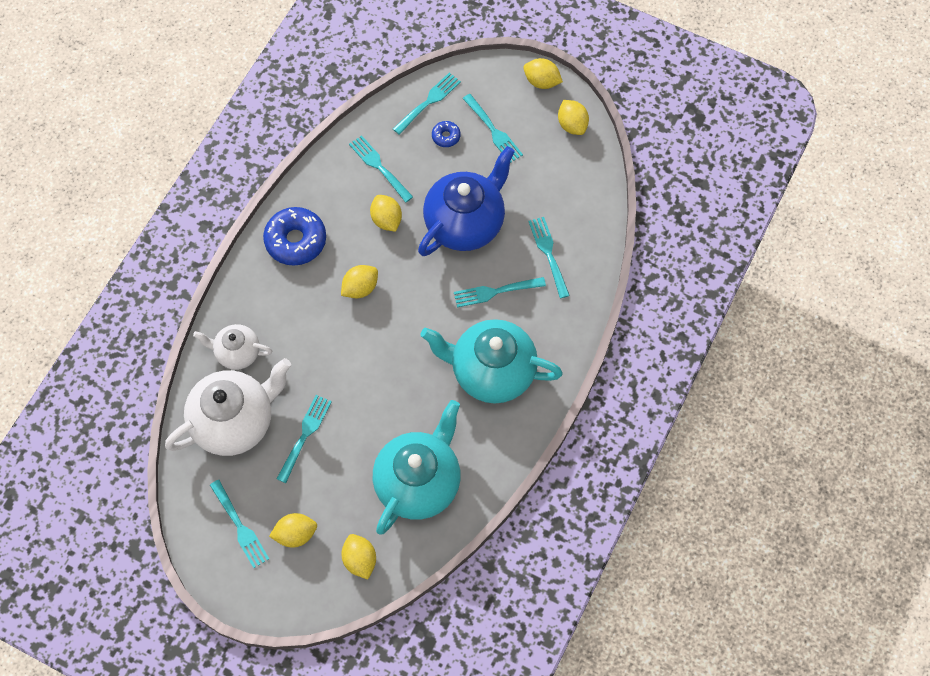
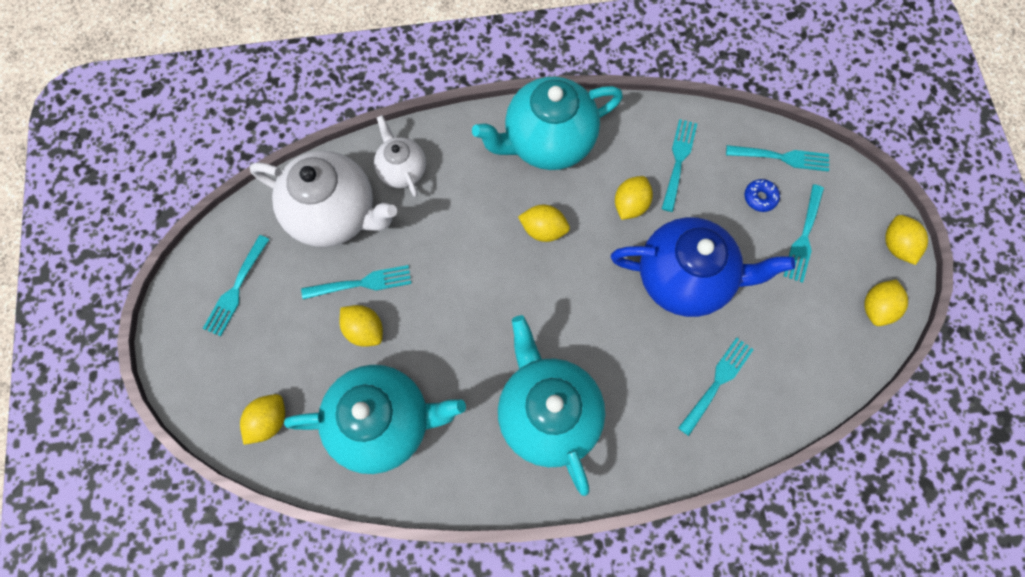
camera: 55 degrees right, 5 degrees up
blue donut [263,207,326,266] -> turquoise teapot [472,77,623,170]
yellow lemon [269,513,317,548] -> yellow lemon moved to [339,305,383,347]
turquoise fork [454,277,546,307] -> none

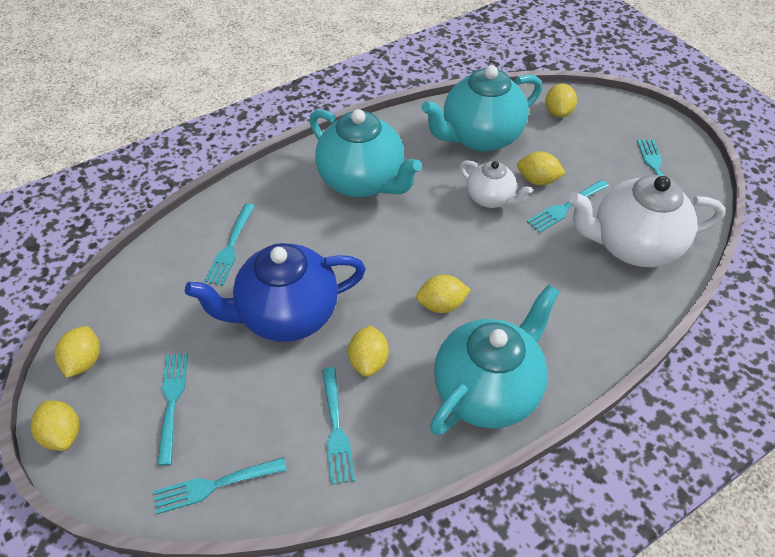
camera: 155 degrees right, 20 degrees down
white teapot [374,115,426,197] -> white teapot moved to [460,160,533,208]
blue donut [745,179,780,212] -> none

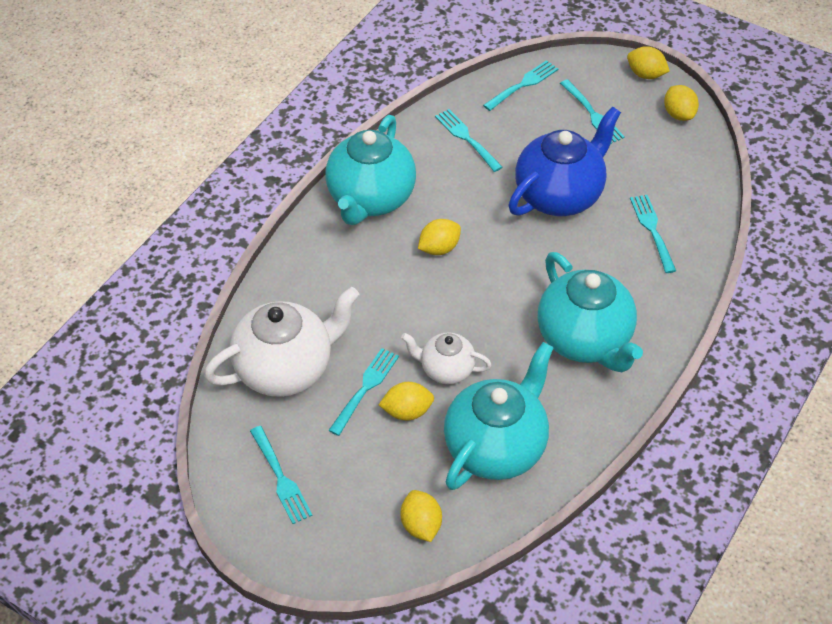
camera: 155 degrees right, 0 degrees up
turquoise teapot [309,109,422,197] -> turquoise teapot turned 135 degrees counterclockwise [538,252,643,372]
yellow lemon [348,325,389,377] -> none

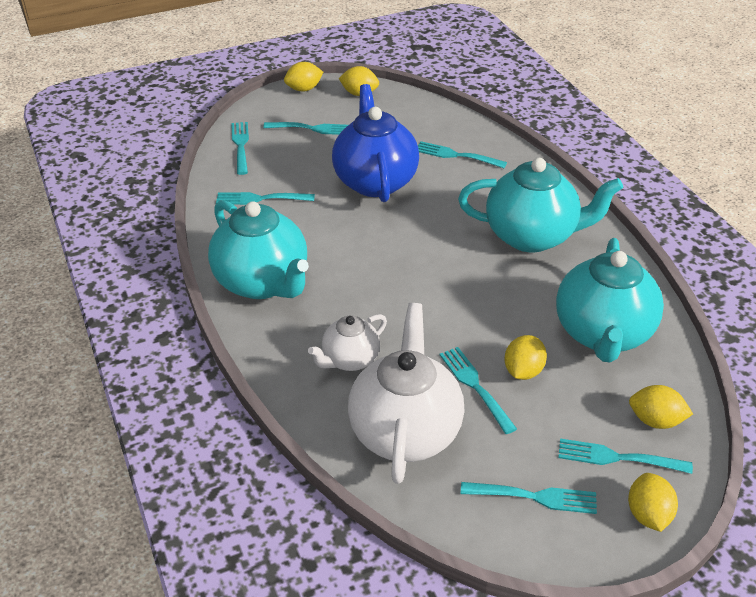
camera: 55 degrees left, 10 degrees down
white teapot [401,332,492,384] -> white teapot moved to [308,314,387,371]
yellow lemon [418,219,461,255] -> yellow lemon moved to [628,473,678,532]
turquoise teapot [444,342,554,490] -> turquoise teapot turned 150 degrees counterclockwise [556,238,664,362]
none -> turquoise fork [558,438,693,474]

